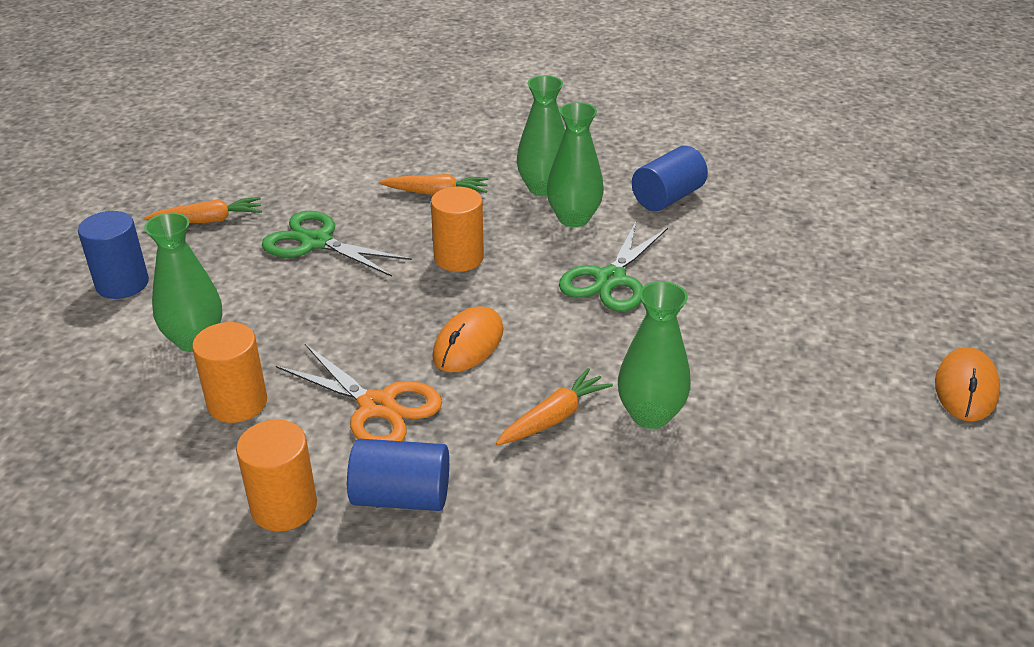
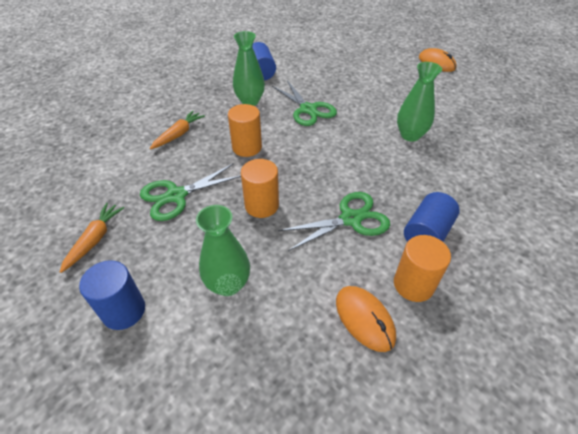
camera: 60 degrees left, 10 degrees up
orange cylinder [192,322,267,423] -> orange cylinder moved to [241,159,279,218]
orange scissors [276,344,442,441] -> green scissors [278,192,390,251]
orange mouse [432,306,504,373] -> orange mouse moved to [336,286,396,352]
orange carrot [496,368,613,445] -> none
green vase [517,76,565,196] -> none

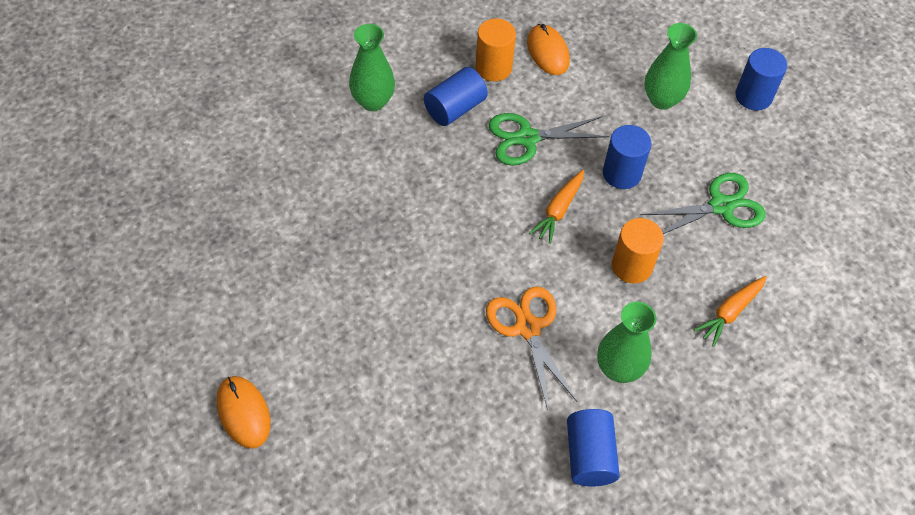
camera: 170 degrees left, 10 degrees up
orange carrot [60,203,124,273] -> orange carrot moved to [529,170,584,244]
orange cylinder [241,159,279,218] -> blue cylinder [603,125,652,189]
green scissors [272,80,337,126] -> orange scissors [486,287,577,410]
green vase [397,62,442,142] -> green vase moved to [349,24,395,111]

